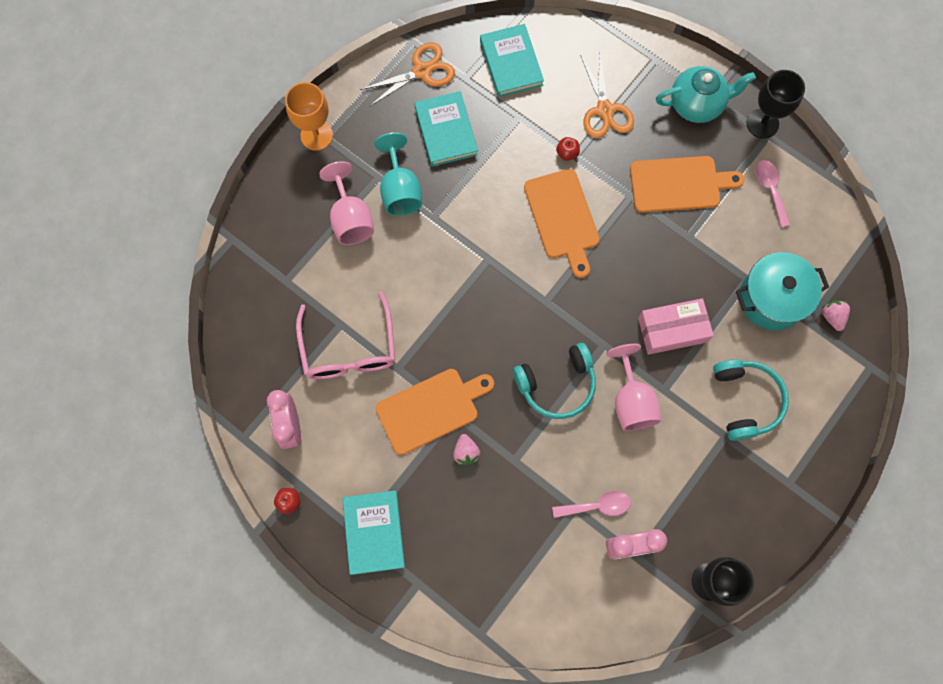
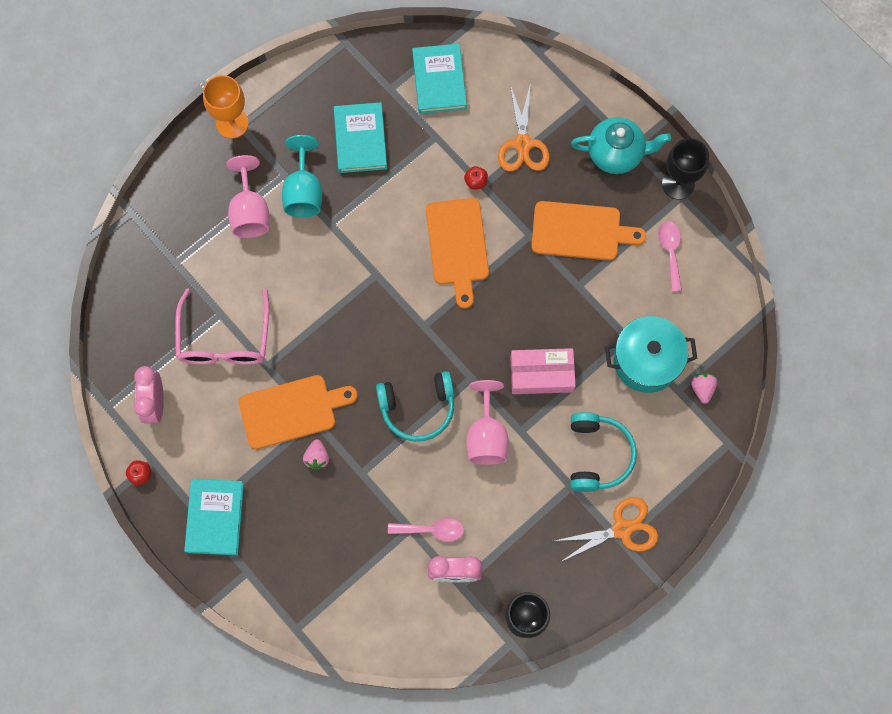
camera: 10 degrees right, 0 degrees up
orange scissors [360,42,455,107] -> orange scissors moved to [554,497,658,562]

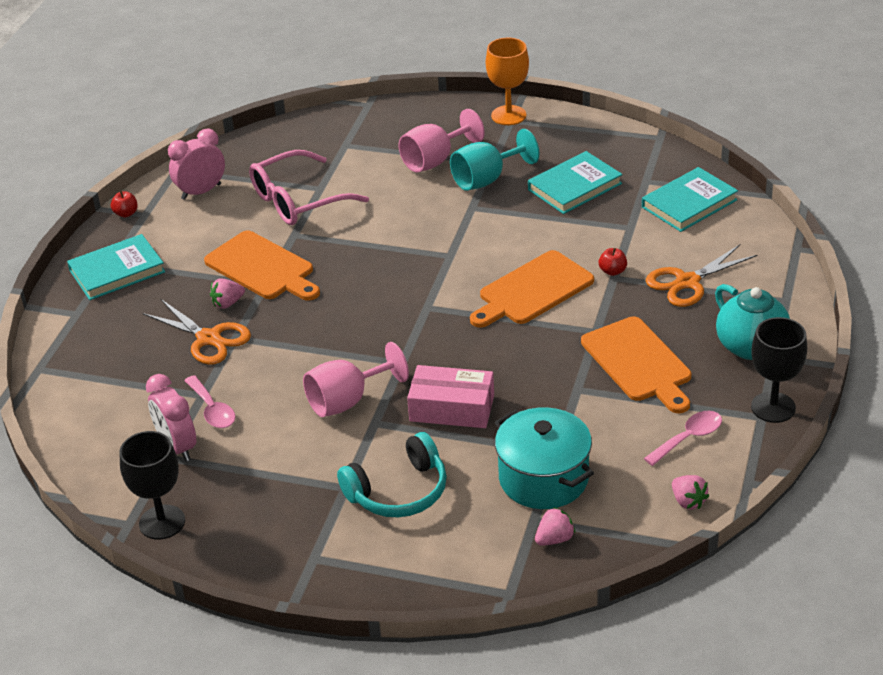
camera: 60 degrees right, 35 degrees down
turquoise headphones [376,371,454,442] -> none
pink box [510,348,576,394] -> pink box turned 45 degrees counterclockwise [407,365,494,428]
orange scissors [554,497,658,562] -> orange scissors moved to [143,299,251,365]
none -> pink strawberry [672,475,709,509]

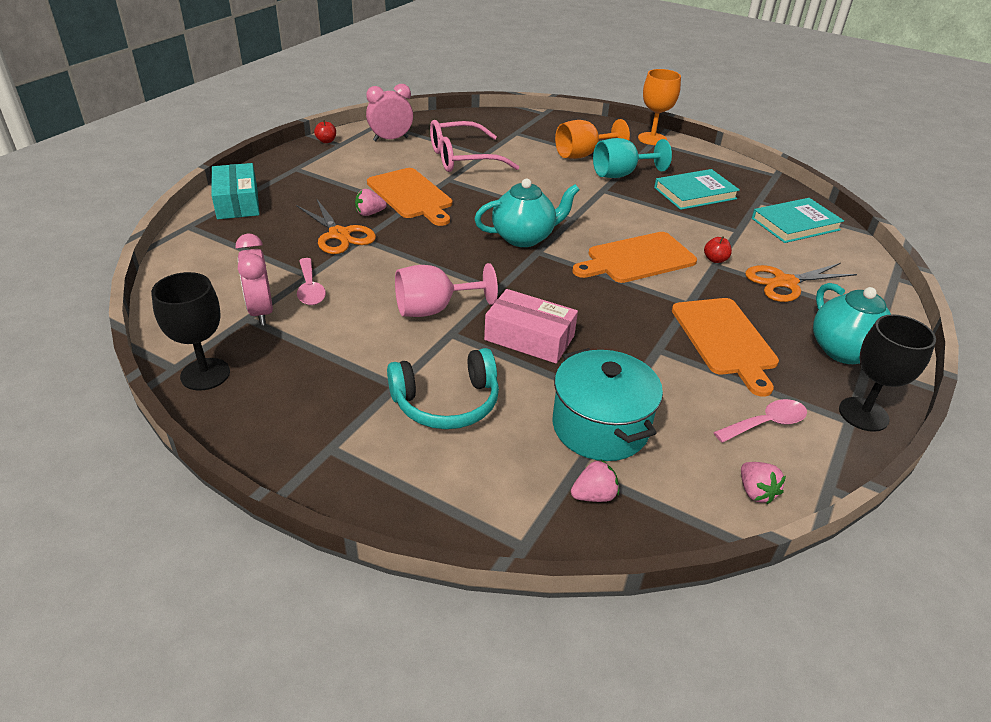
camera: 10 degrees right, 0 degrees up
turquoise book [67,234,165,300] -> none
pink goblet [399,109,485,172] -> orange goblet [555,119,630,159]
none -> turquoise box [212,163,260,219]
none -> turquoise teapot [475,179,580,247]

